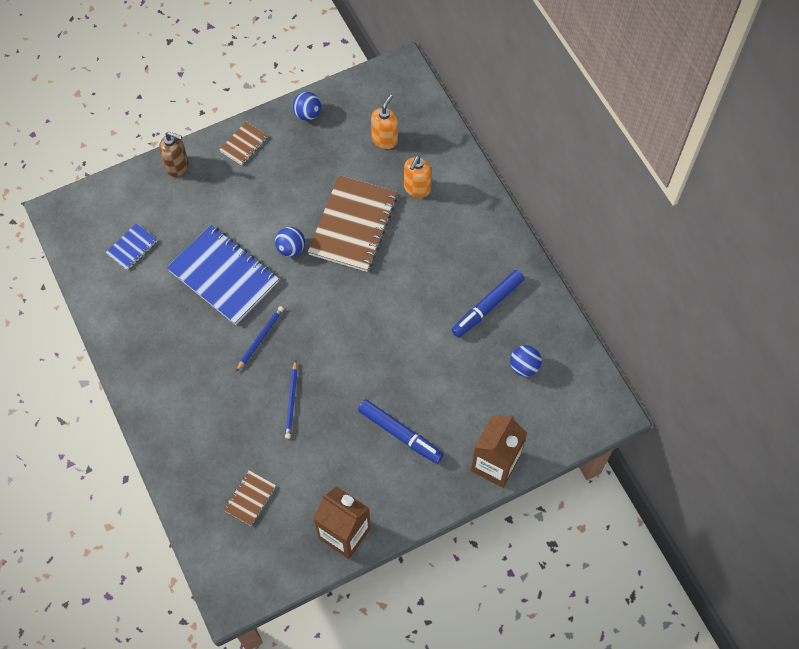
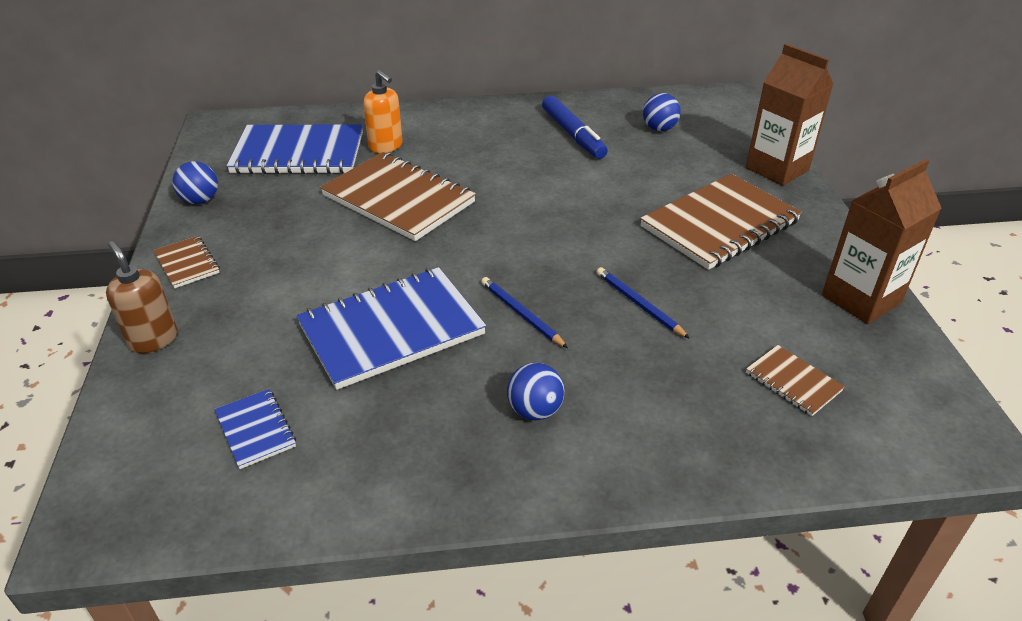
camera: 70 degrees left, 25 degrees down
brown soap dispenser [159,132,189,177] -> brown soap dispenser turned 75 degrees counterclockwise [106,241,177,353]
blue ball [275,227,305,257] -> blue ball moved to [507,363,564,420]
blue pencil [285,360,298,439] -> blue pencil turned 150 degrees counterclockwise [597,267,690,339]
blue marker [358,399,444,464] -> brown notebook [640,174,802,270]
orange soap dispenser [371,95,398,149] -> blue notebook [227,125,363,174]

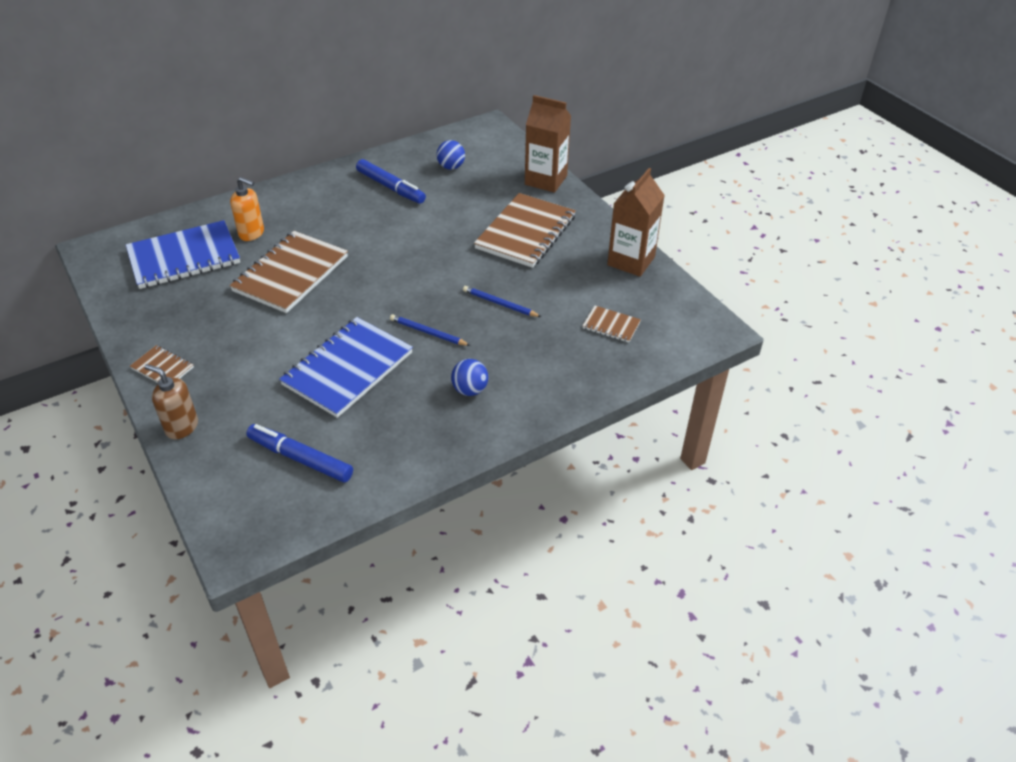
camera: 25 degrees left, 5 degrees up
blue ball [173,161,218,204] -> none
blue notebook [215,389,296,469] -> blue marker [246,424,353,483]
brown notebook [320,152,476,241] -> brown notebook turned 75 degrees counterclockwise [229,231,348,313]

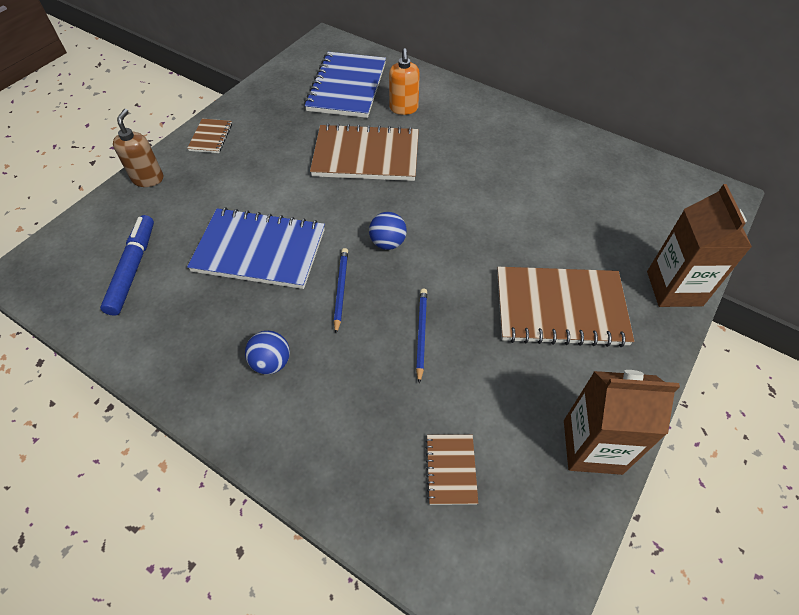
camera: 65 degrees right, 10 degrees up
blue notebook [126,220,240,289] -> blue notebook turned 60 degrees clockwise [304,52,386,118]
blue marker [356,159,426,204] -> none
blue ball [436,140,465,170] -> blue ball moved to [369,212,407,250]

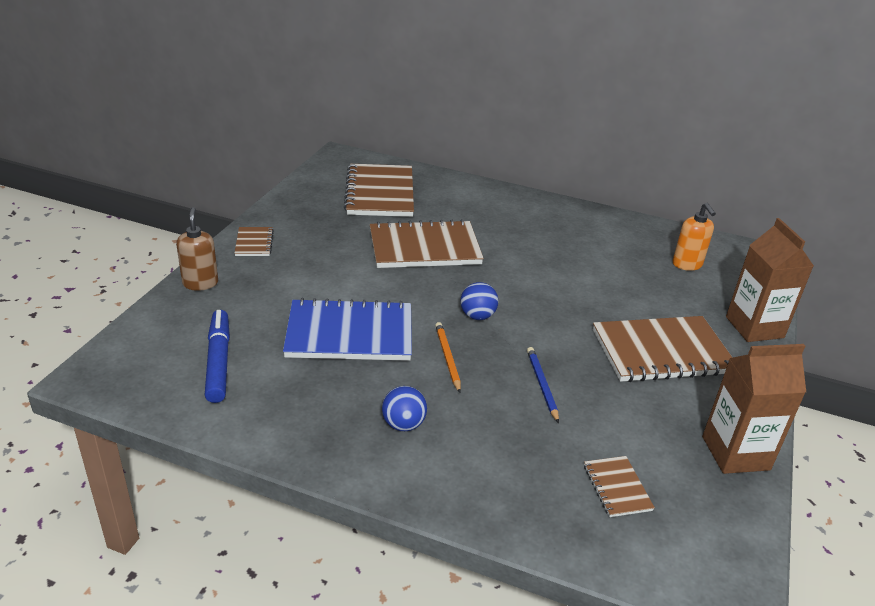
camera: 15 degrees left, 20 degrees down
blue notebook [304,52,386,118] -> brown notebook [344,164,414,217]
blue pencil [334,248,348,334] -> orange pencil [435,322,461,393]
orange soap dispenser [389,48,420,115] -> orange soap dispenser moved to [673,203,716,271]

